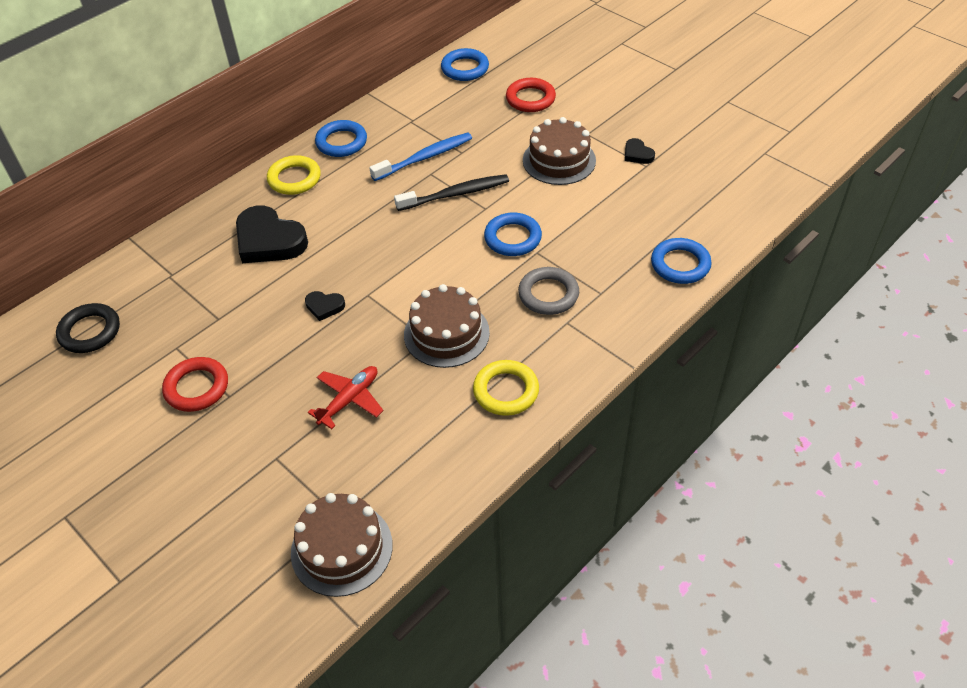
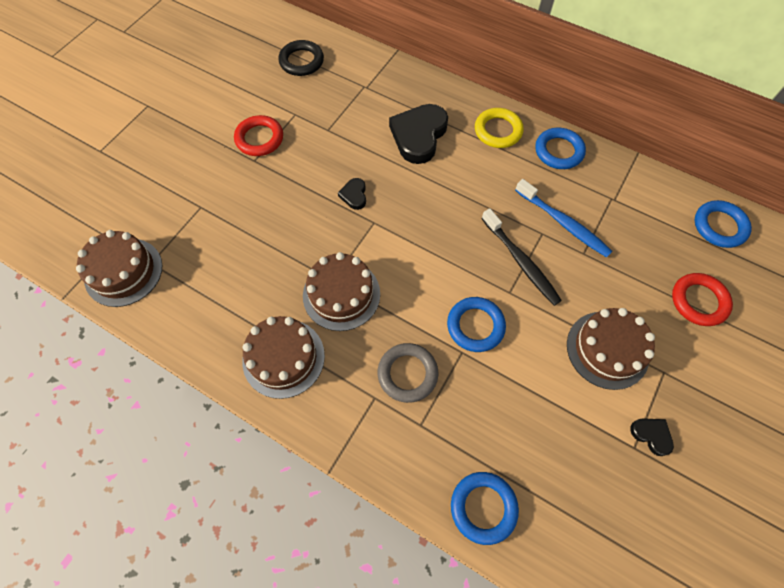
camera: 75 degrees right, 15 degrees up
red plane [308,366,383,429] -> none
yellow ring [473,360,539,416] -> brown cake [242,316,325,399]
black heart [625,138,655,164] -> black heart turned 90 degrees clockwise [630,418,674,456]

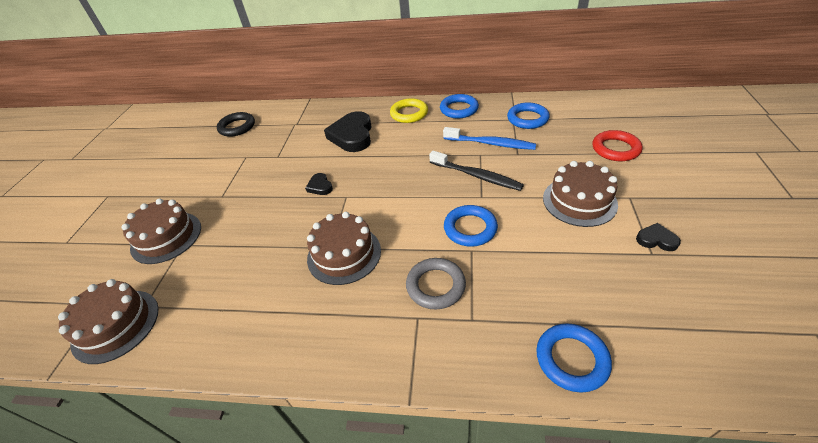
camera: 20 degrees left, 20 degrees down
red ring [234,115,283,156] -> none
brown cake [242,316,325,399] -> brown cake moved to [121,199,201,264]
blue ring [695,200,752,248] -> blue ring moved to [507,102,550,129]

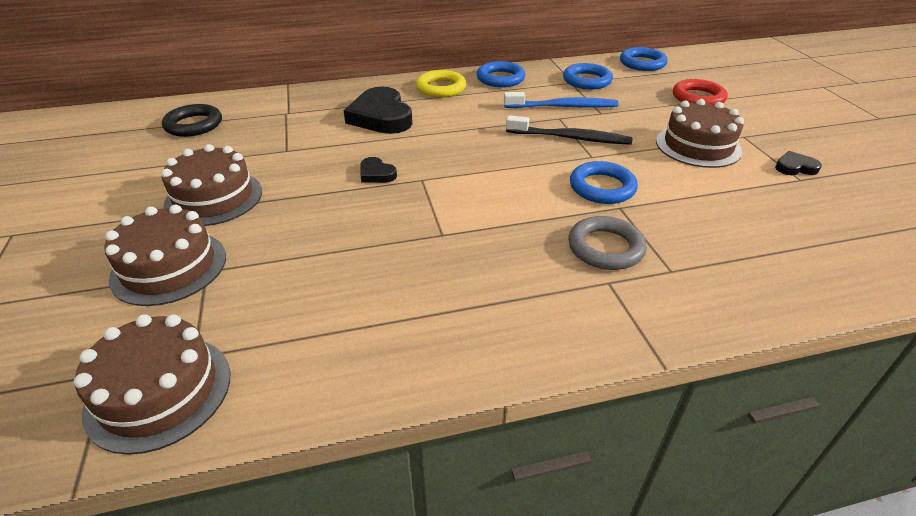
camera: 25 degrees left, 5 degrees down
brown cake [307,212,381,285] -> brown cake moved to [161,144,262,226]
blue ring [536,323,612,392] -> blue ring moved to [620,47,668,71]

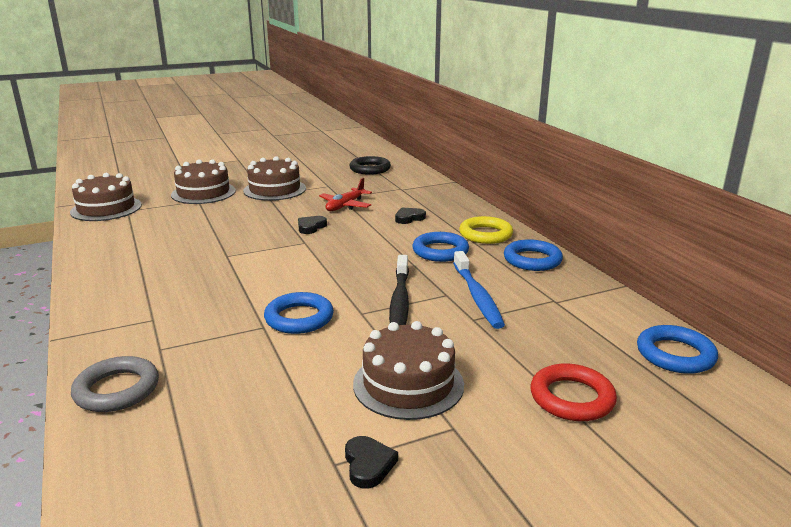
camera: 80 degrees right, 15 degrees down
black heart [344,87,412,134] -> black heart [395,207,426,224], size x0.47
blue ring [563,63,613,89] -> blue ring moved to [412,232,469,262]
grey ring [568,216,647,270] -> grey ring moved to [71,356,159,412]
none -> red plane [319,178,372,211]

